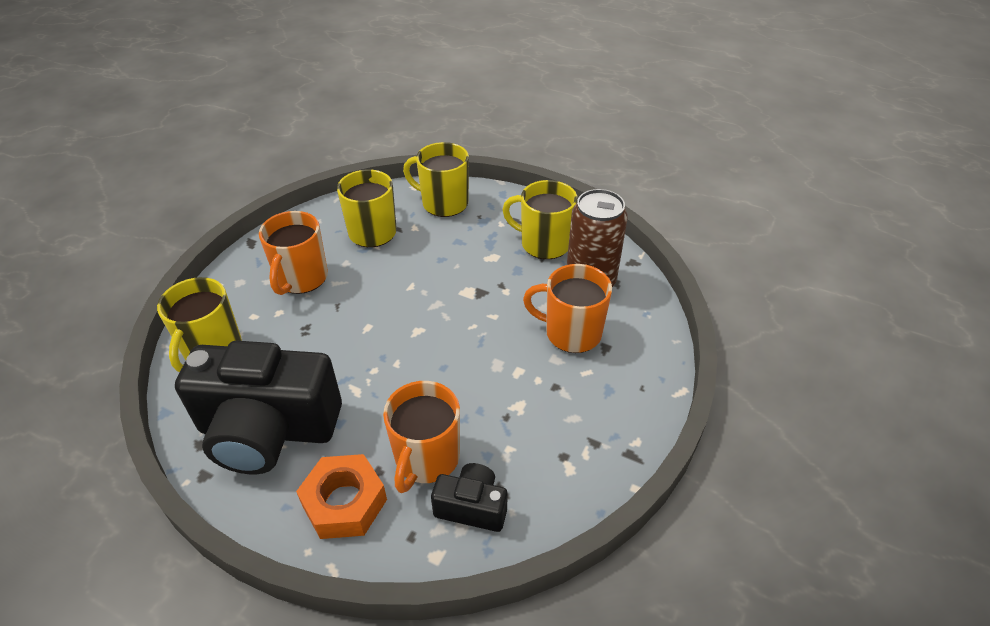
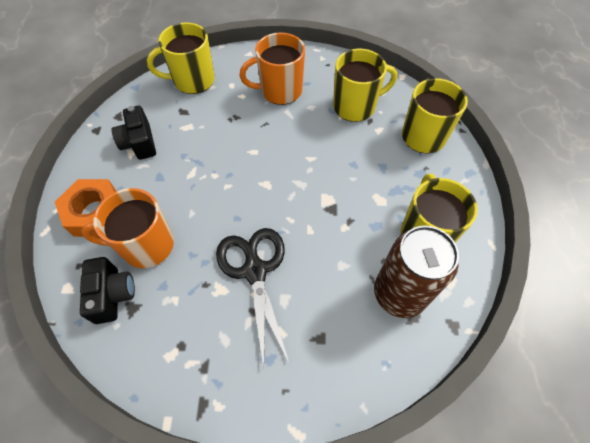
camera: 65 degrees right, 15 degrees up
black camera [175,340,342,474] -> black camera [111,106,156,160], size x0.47
orange mug [523,264,612,353] -> none
none -> black scissors [216,228,289,369]

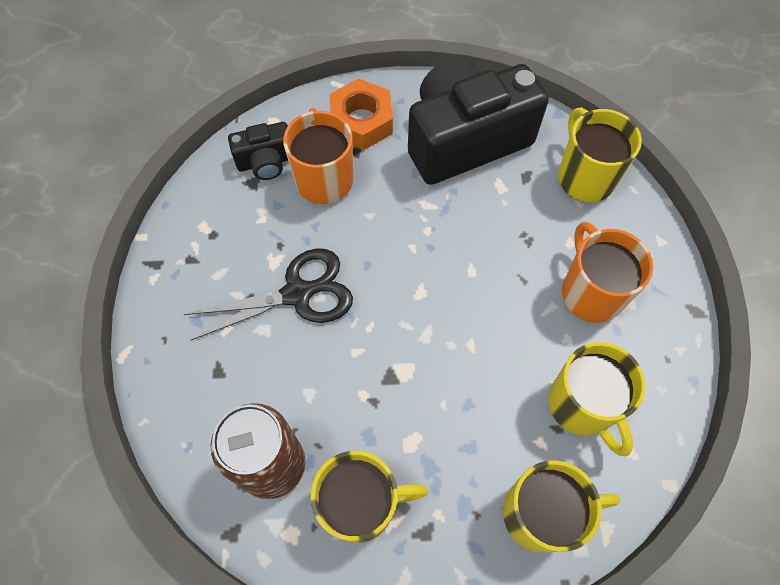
camera: 85 degrees right, 5 degrees up
black camera [111,106,156,160] -> black camera [408,57,549,185], size x2.12

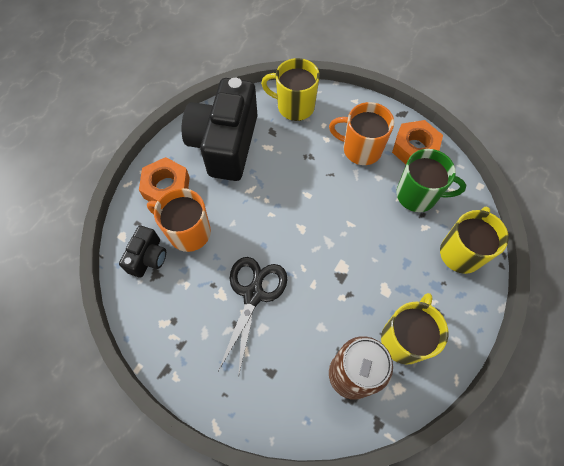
camera: 55 degrees left, 0 degrees up
yellow mug [548,342,645,456] -> green mug [396,149,466,212]
none -> orange nut [392,120,443,164]

